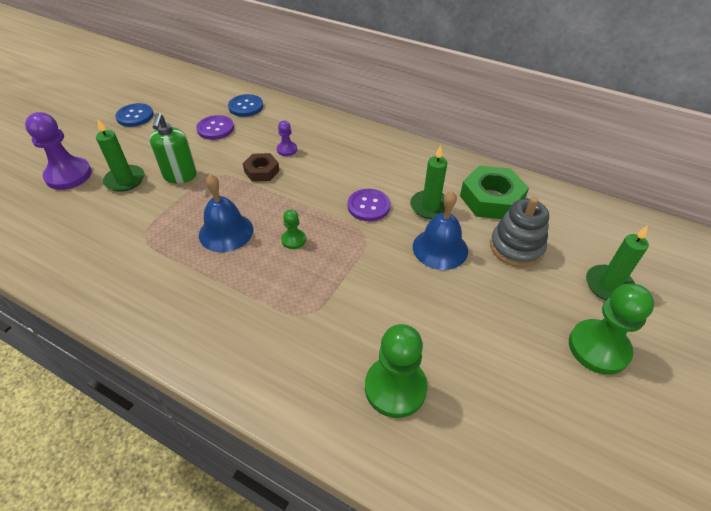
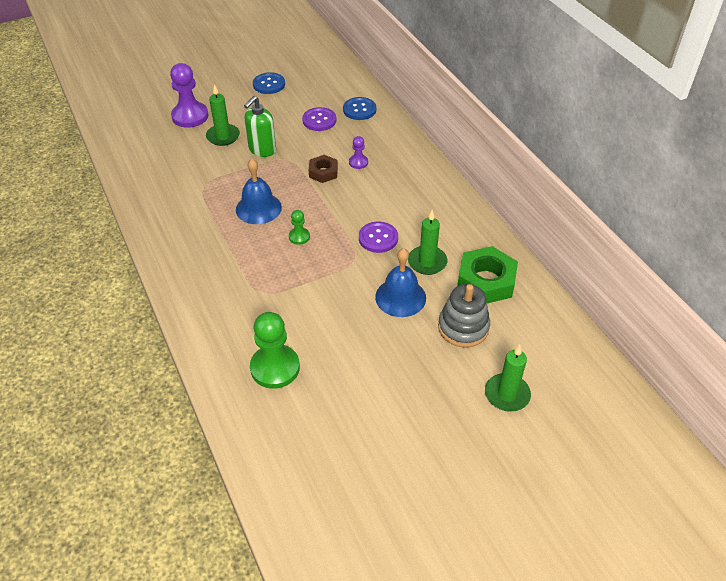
camera: 35 degrees right, 0 degrees up
green pawn [569,284,654,375] -> none

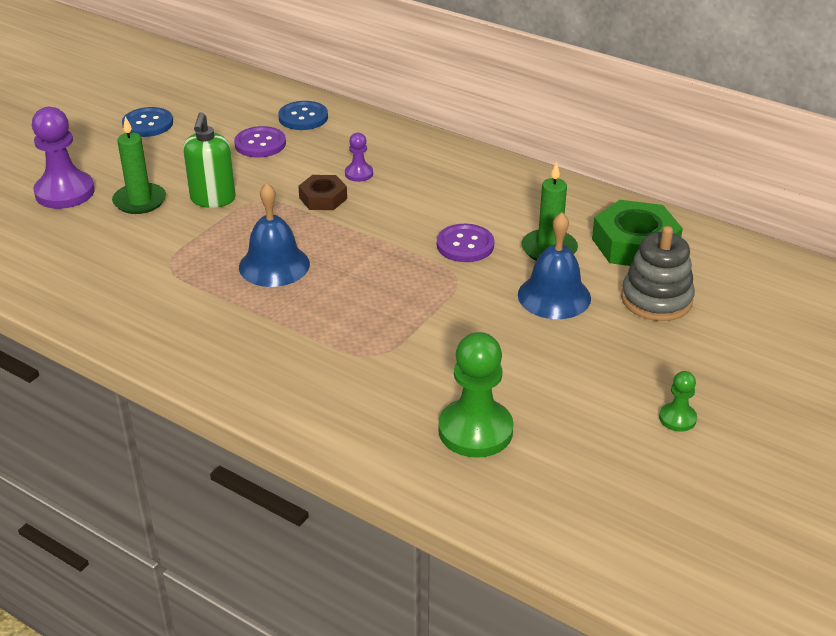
camera: 30 degrees left, 10 degrees down
green pawn [289,210,310,245] -> green pawn moved to [659,371,697,432]
green candle [485,345,531,412] -> none

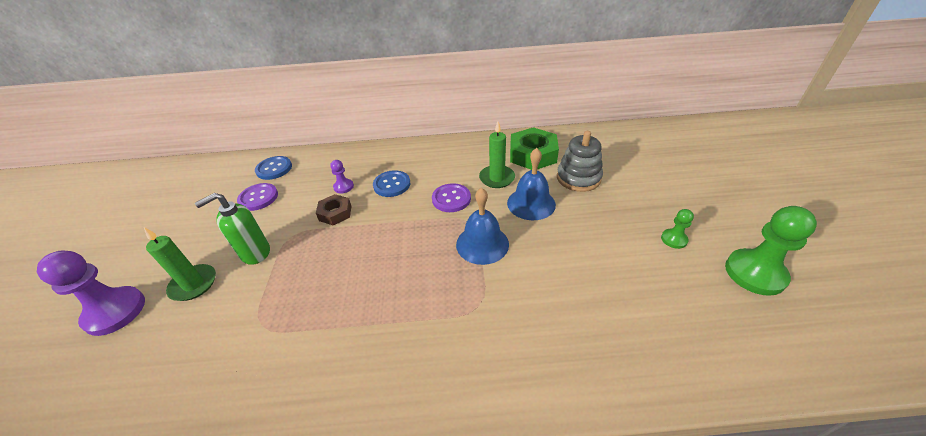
camera: 35 degrees left, 5 degrees up
blue button [122,107,173,137] -> blue button moved to [373,170,410,197]
green soap dispenser [183,112,236,208] -> green soap dispenser turned 90 degrees clockwise [195,193,270,265]
blue bell [239,183,310,287] -> blue bell moved to [456,188,509,265]
green pawn [438,332,513,458] -> green pawn moved to [725,206,817,296]

